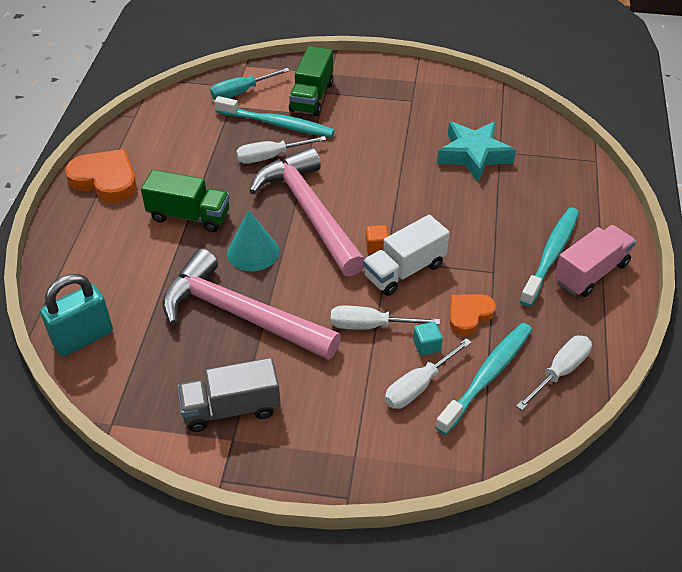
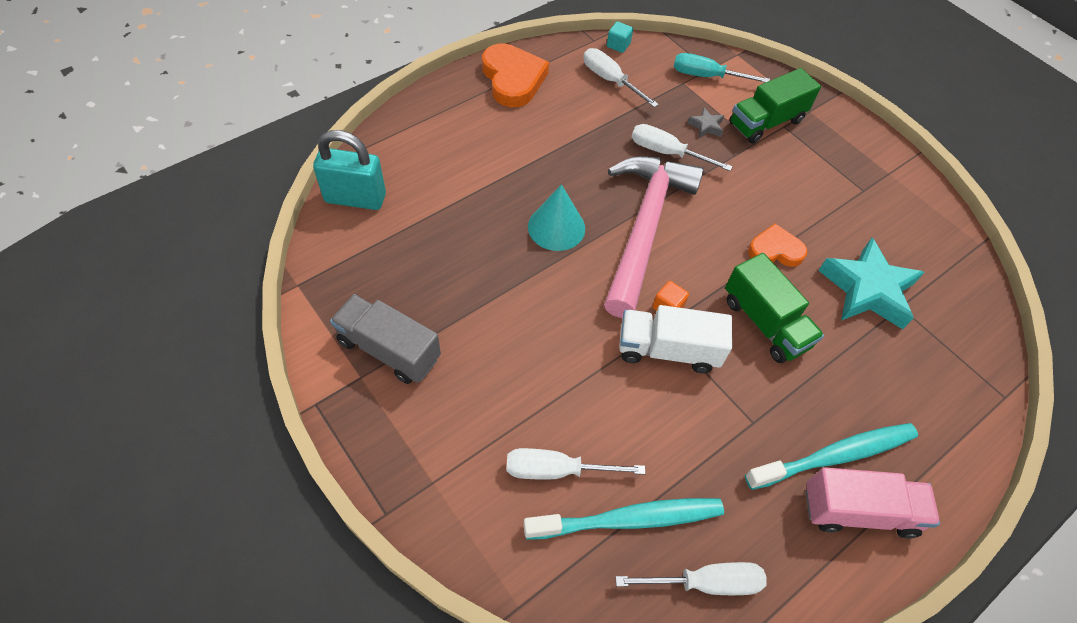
camera: 40 degrees right, 10 degrees up
green truck [141,170,230,232] -> green truck moved to [725,253,824,363]
pink hammer [162,249,341,360] -> none
turquoise toothbrush [214,96,335,137] -> grey star [688,107,724,138]
white screwdriver [331,306,440,329] -> white screwdriver moved to [583,48,659,107]
turquoise cube [413,322,443,356] -> turquoise cube moved to [607,22,633,53]
orange heart [449,294,496,335] -> orange heart moved to [748,224,807,267]

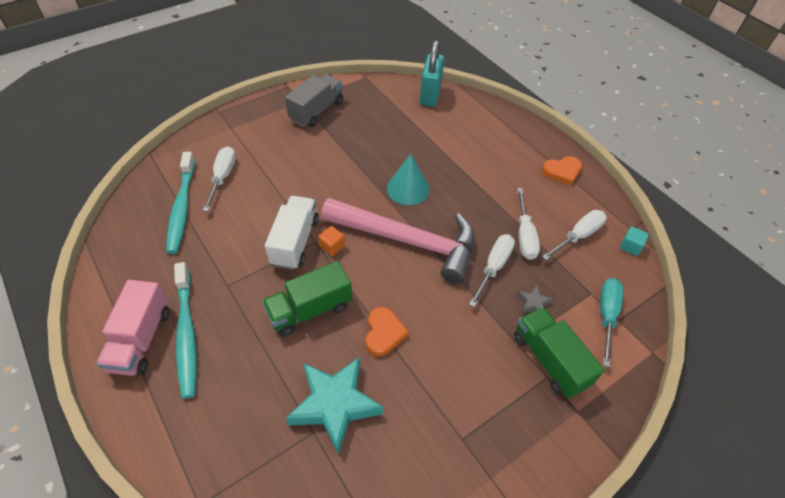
camera: 95 degrees right, 5 degrees down
orange heart [482,43,549,107] -> orange heart [542,156,582,186], size x0.62
white screwdriver [615,562,767,595] -> white screwdriver moved to [517,188,540,260]

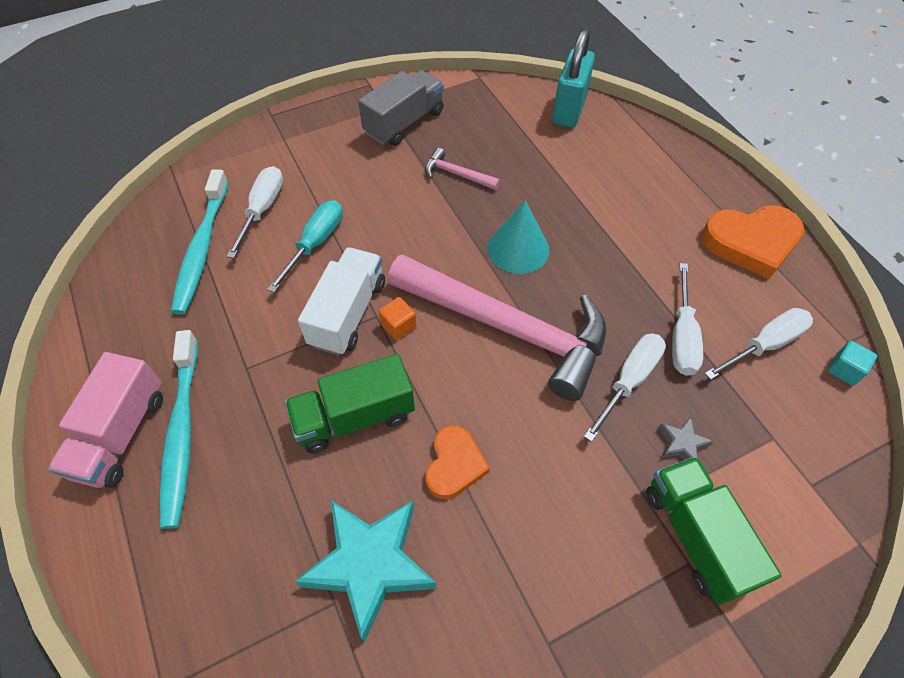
camera: 10 degrees right, 5 degrees up
orange heart [542,156,582,186] -> orange heart [702,205,804,279], size x1.61
turquoise screwdriver [600,278,623,367] -> turquoise screwdriver moved to [267,200,343,293]
none -> pink hammer [425,148,500,190]

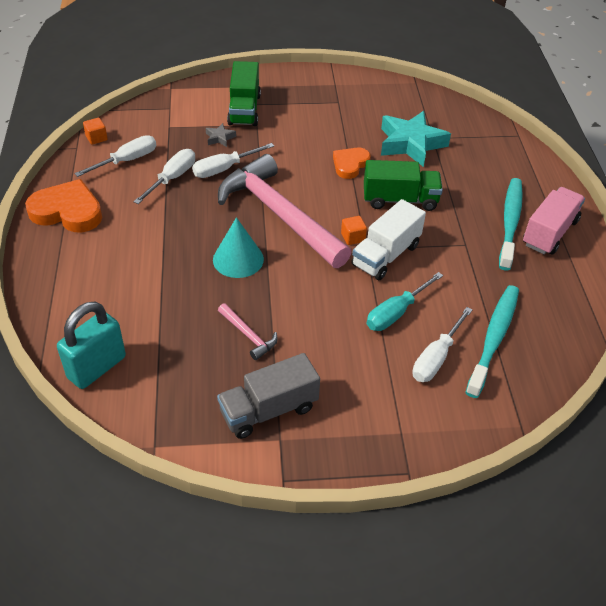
camera: 160 degrees left, 10 degrees down
white screwdriver [704,308,813,380] -> white screwdriver turned 150 degrees clockwise [74,135,156,177]
turquoise cube [827,341,877,386] -> orange cube [83,118,108,145]

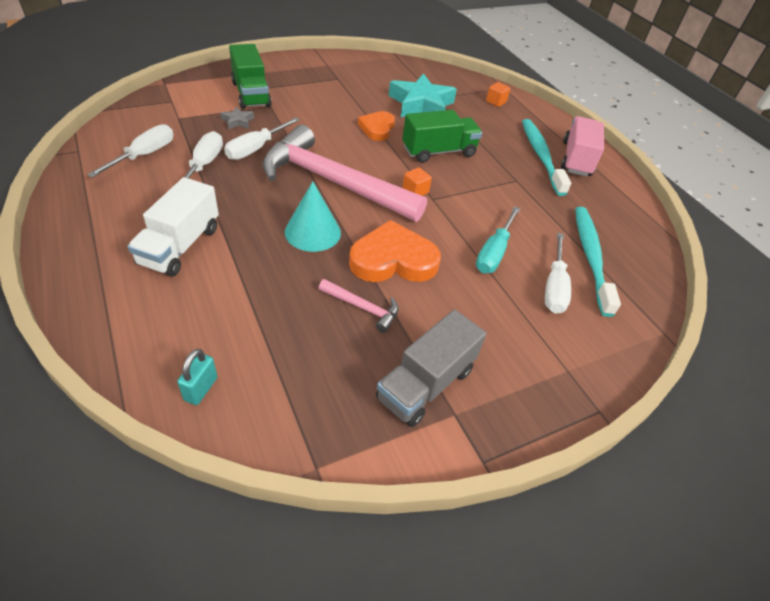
camera: 25 degrees left, 0 degrees up
orange heart [25,179,102,233] -> orange heart moved to [349,220,441,282]
turquoise padlock [57,301,126,389] -> turquoise padlock [177,349,217,405], size x0.51
orange cube [83,118,108,145] -> orange cube moved to [486,82,510,107]
white truck [351,199,426,280] -> white truck moved to [128,177,219,277]

